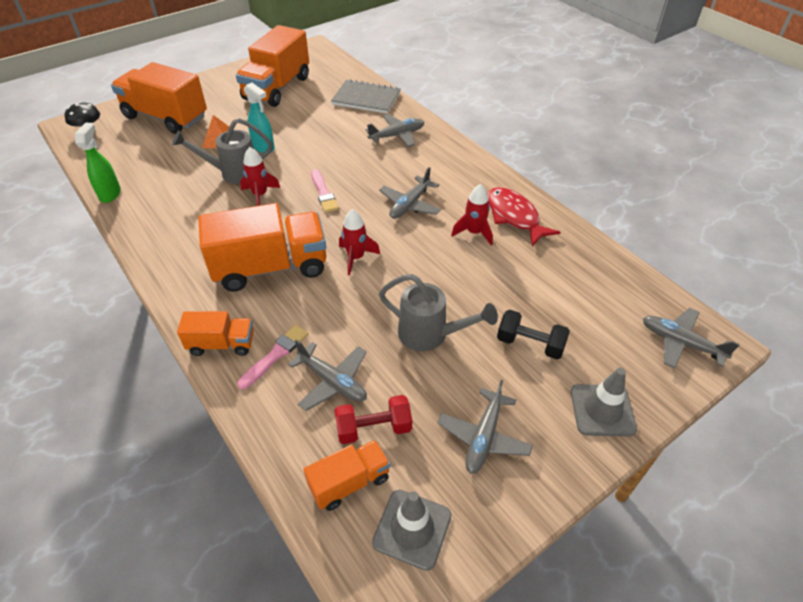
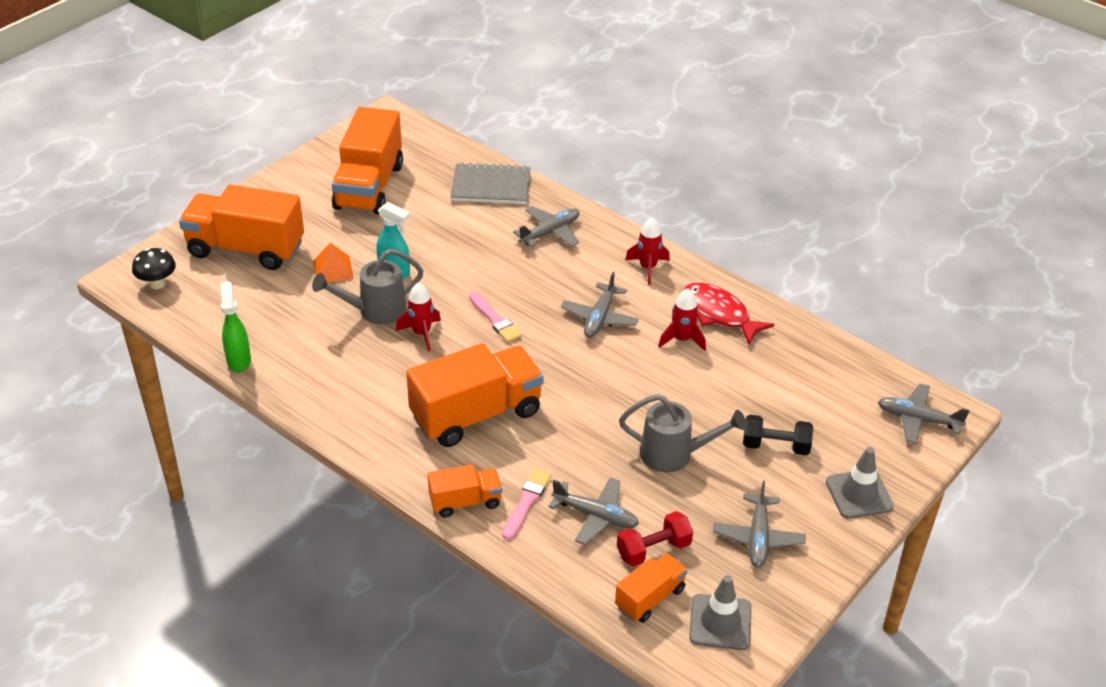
camera: 15 degrees left, 5 degrees down
red rocket [339,209,380,275] -> red rocket moved to [625,217,670,285]

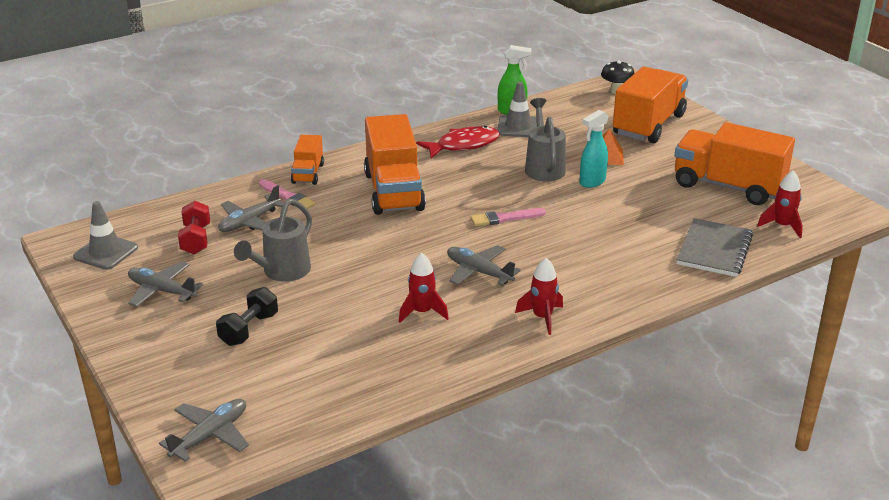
camera: 110 degrees right, 10 degrees down
red rocket [396,282,441,351] -> red rocket moved to [757,171,803,238]
grey plane [513,206,579,247] -> none
orange truck [615,553,688,623] -> none
red fish [683,282,775,345] -> red fish moved to [416,126,500,158]
grey traffic cone [826,447,894,519] -> grey traffic cone moved to [497,82,537,137]

